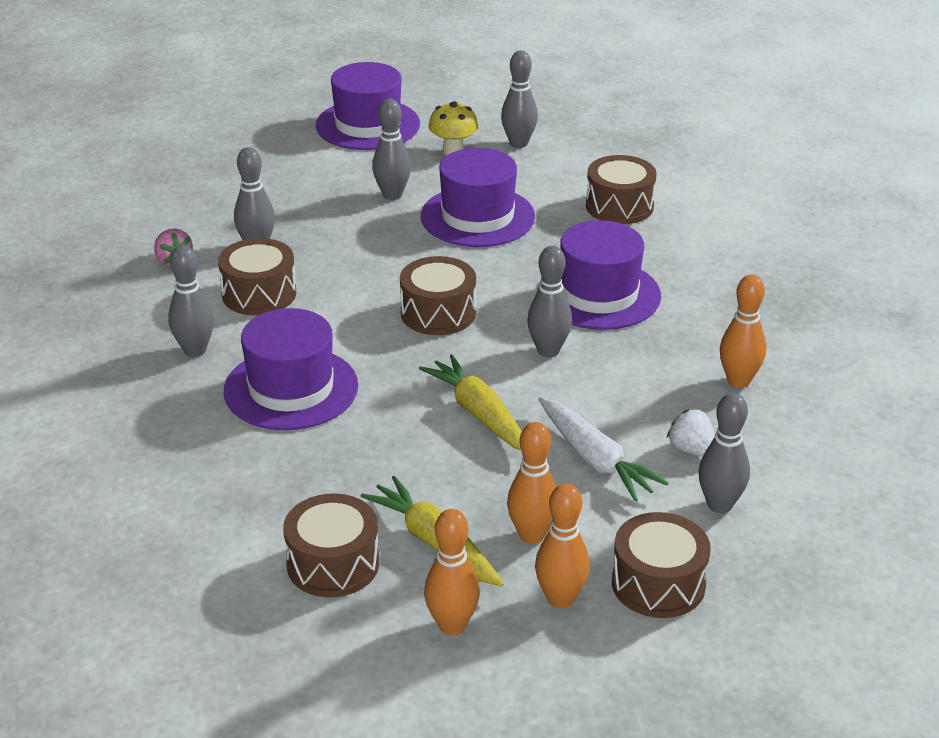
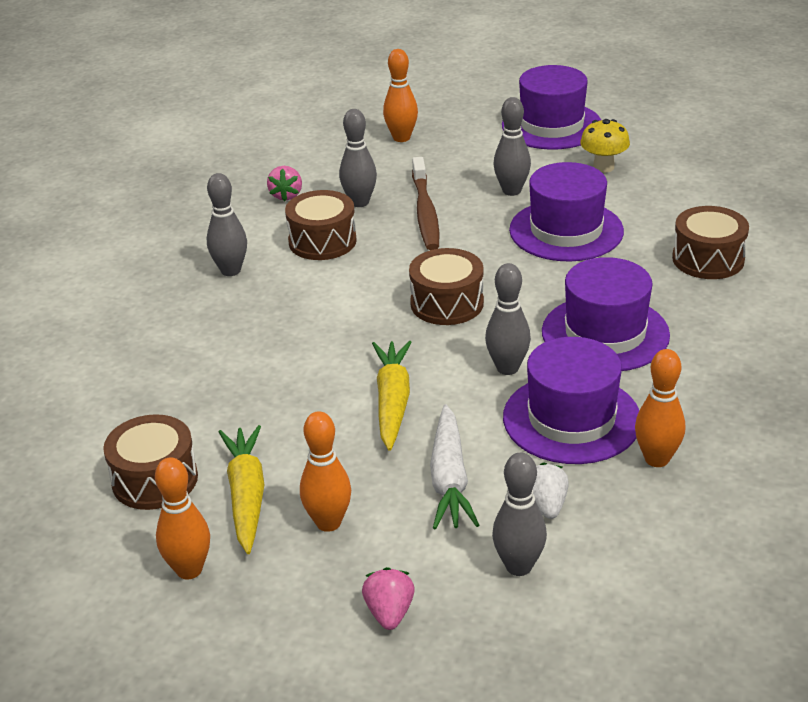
camera: 35 degrees right, 0 degrees up
purple hat [224,308,358,430] -> purple hat moved to [503,337,639,464]
grey bowling pin [501,51,538,148] -> none
orange bowling pin [535,483,590,609] -> orange bowling pin moved to [383,49,418,142]
brown drum [612,512,711,618] -> pink strawberry [362,567,415,630]
none -> brown toothbrush [412,157,439,250]

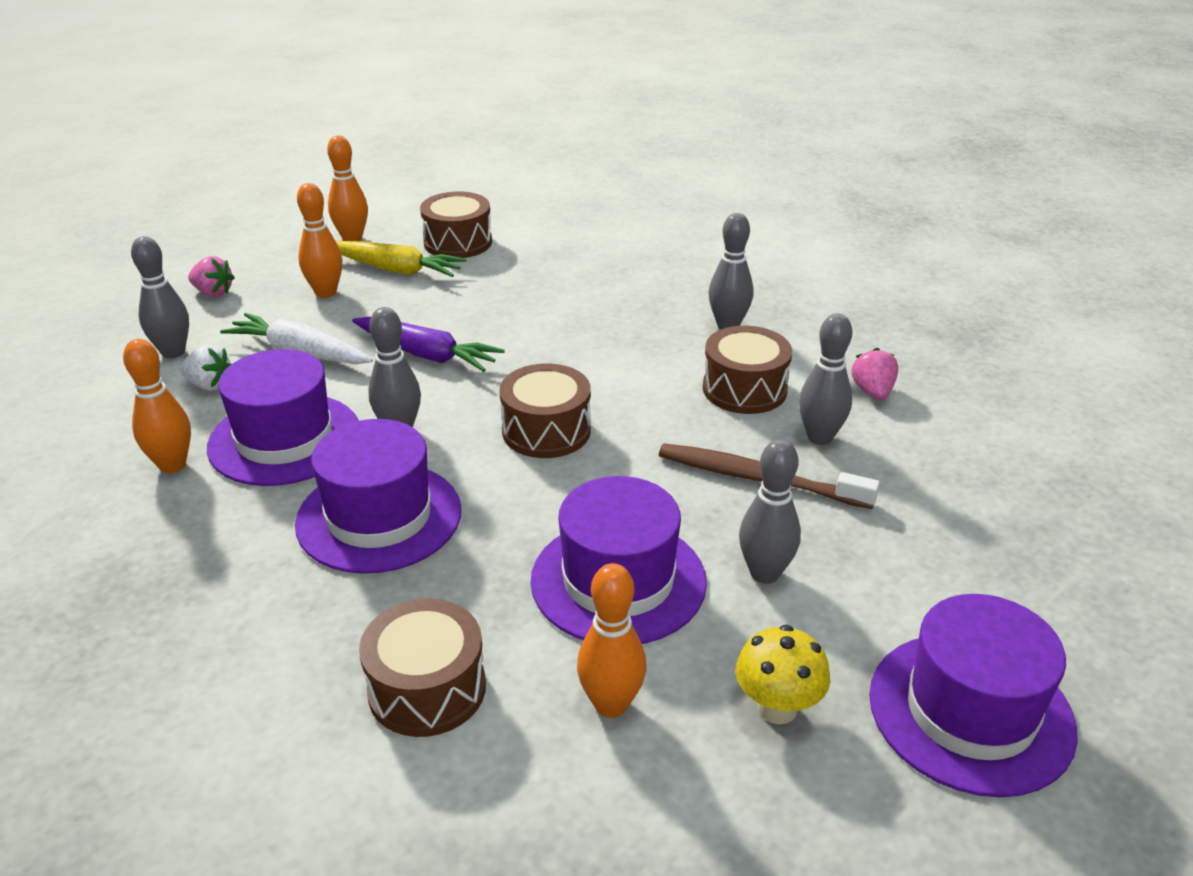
camera: 115 degrees right, 0 degrees up
pink strawberry [267,166,302,201] -> pink strawberry turned 60 degrees clockwise [851,348,898,400]
yellow carrot [372,341,411,451] -> purple carrot [352,317,505,372]
orange bowling pin [383,49,418,142] -> orange bowling pin moved to [577,563,646,718]

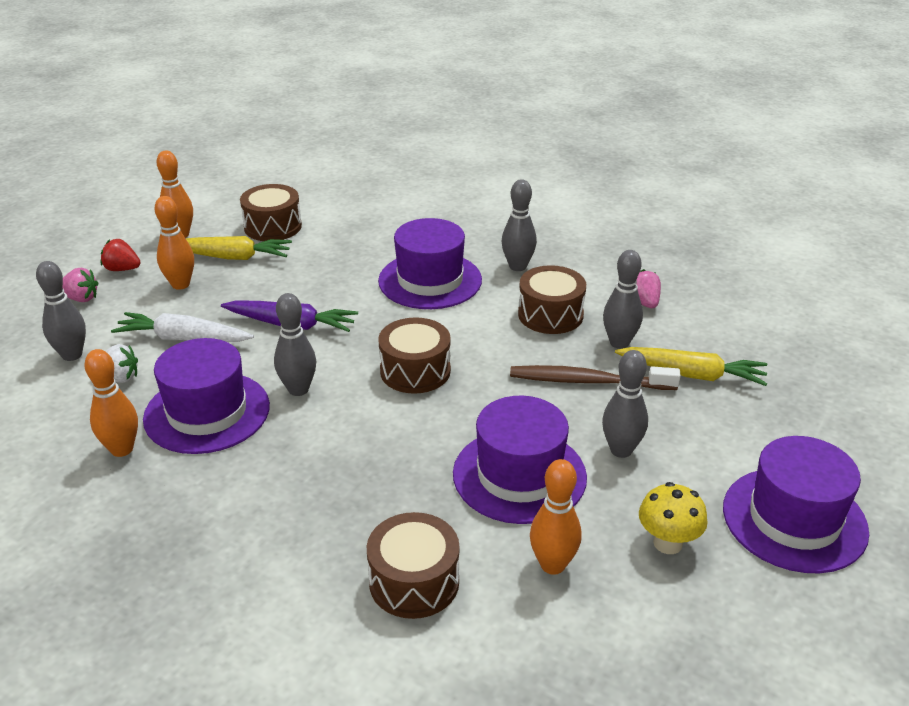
camera: 15 degrees left, 0 degrees up
purple hat [295,419,461,574] -> purple hat moved to [378,218,482,309]
none -> red strawberry [101,239,141,271]
none -> yellow carrot [615,347,767,386]

